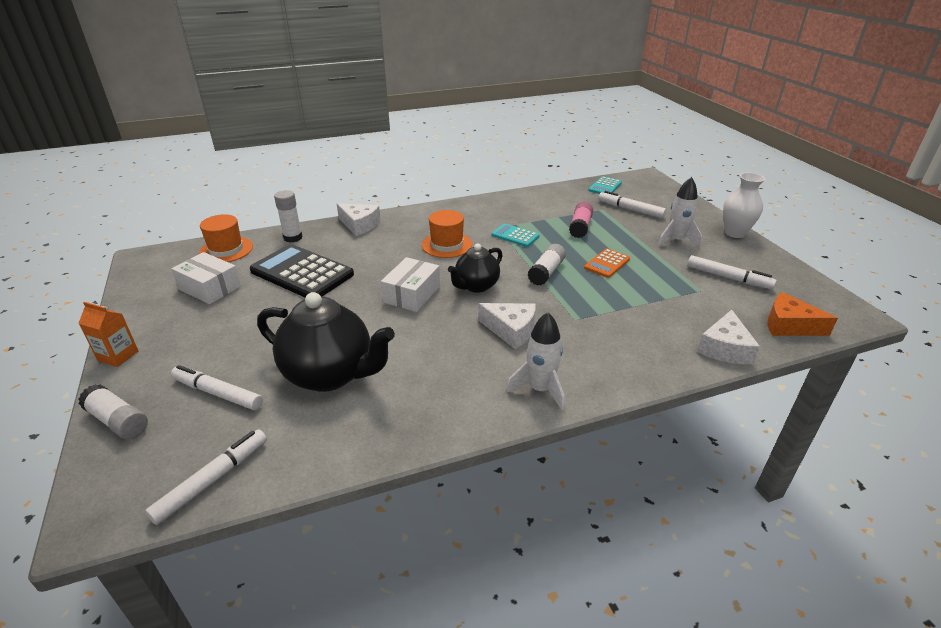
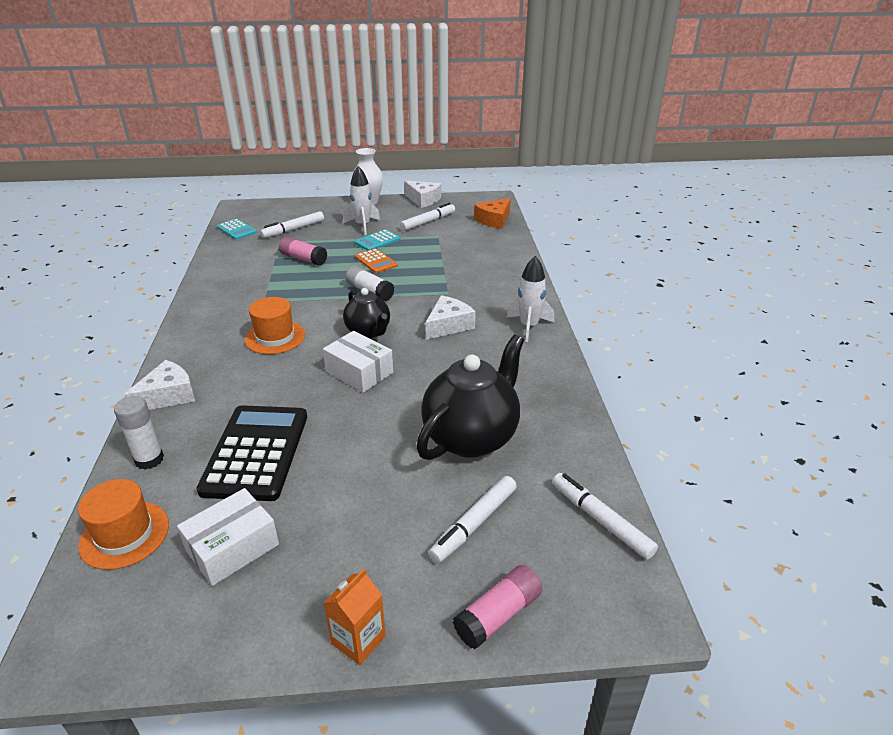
camera: 75 degrees left, 0 degrees up
white glue stick [78,384,148,439] -> pink glue stick [453,565,542,649]
black calculator [250,244,354,298] -> black calculator turned 135 degrees clockwise [196,405,307,501]
turquoise calculator [492,223,540,247] -> turquoise calculator moved to [355,229,400,251]
white cheese [697,310,760,364] -> white cheese moved to [404,181,441,208]

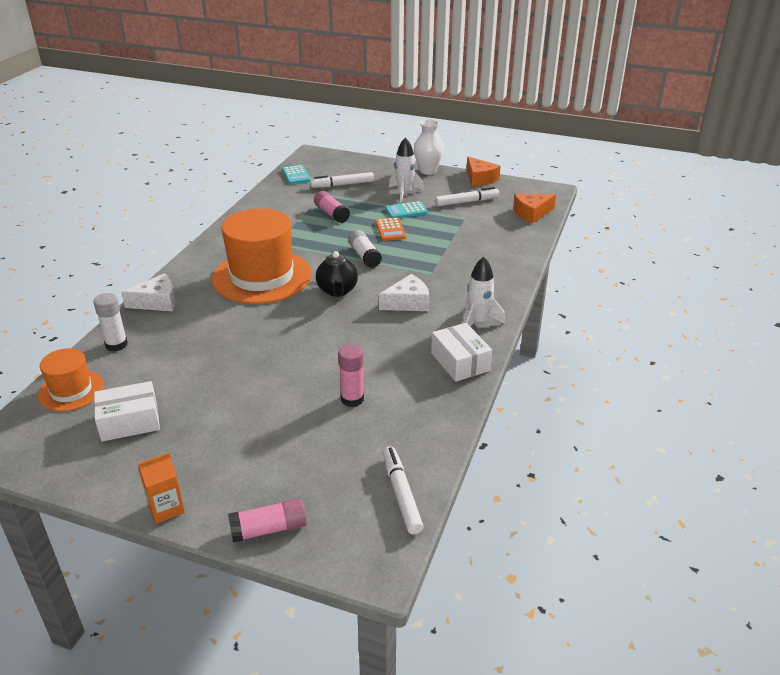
camera: 25 degrees right, 0 degrees up
black calculator [196,405,307,501] -> none
orange hat [245,297,305,354] -> orange hat [212,208,312,304], size x1.91
white box [323,331,393,393] -> white box moved to [431,323,492,382]
white cheese [404,181,441,208] -> orange cheese [466,157,501,186]
black teapot [416,334,524,460] -> pink glue stick [338,344,364,407]
white marker [429,476,517,563] -> none

